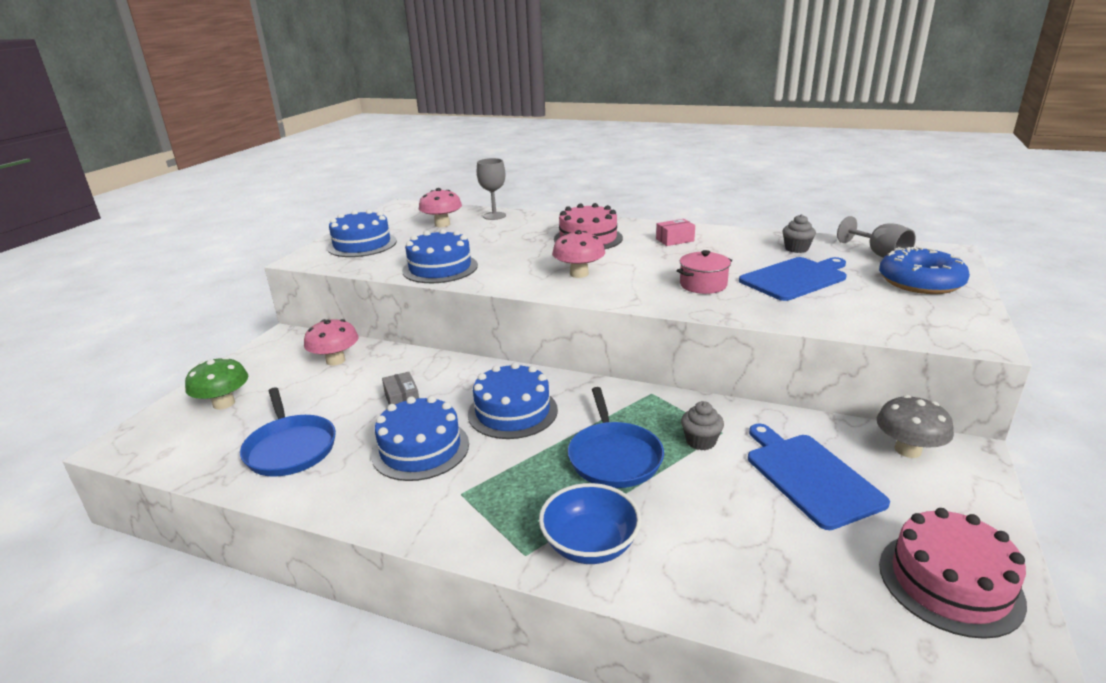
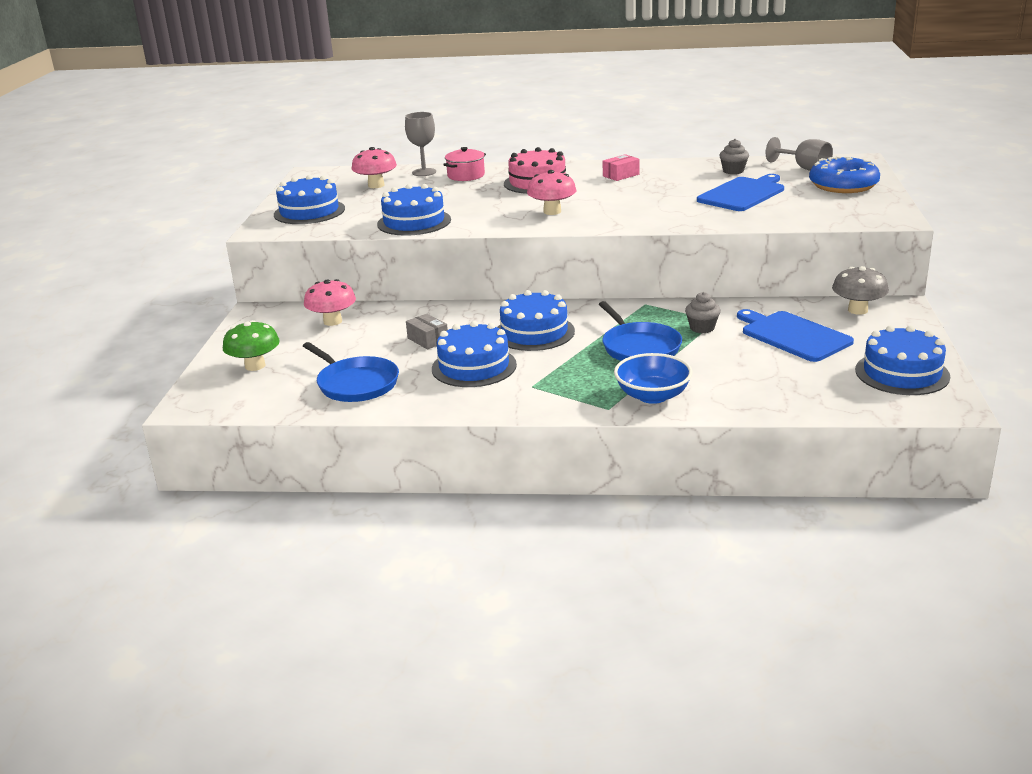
camera: 15 degrees left, 0 degrees up
pink pot [676,250,732,294] -> pink pot moved to [443,147,486,181]
pink cake [879,508,1027,639] -> blue cake [855,326,950,395]

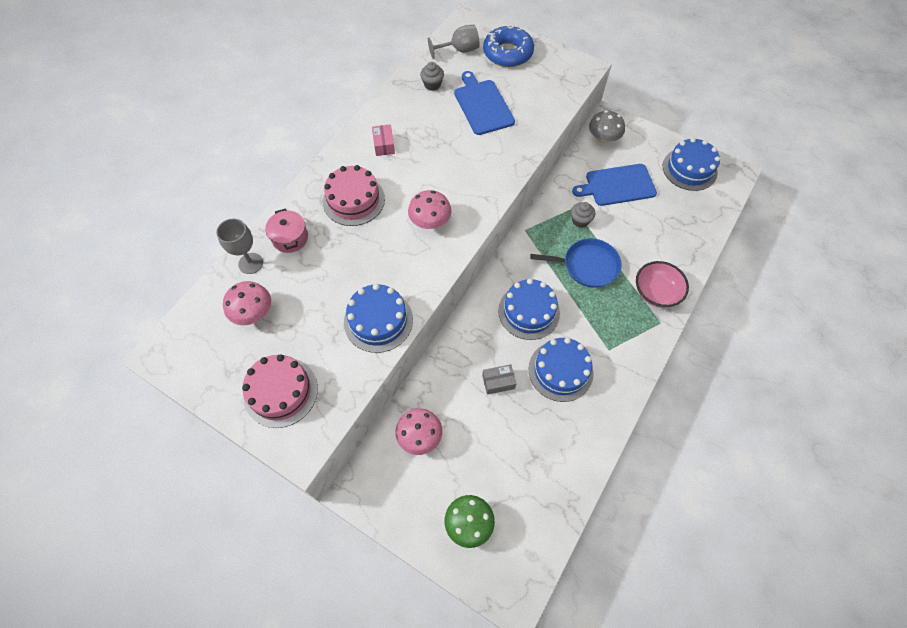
camera: 65 degrees left, 35 degrees up
blue cake [274,175,345,224] -> pink cake [242,354,318,428]
blue pan [303,342,399,402] -> none
blue bowl [614,353,692,404] -> pink bowl [636,261,689,308]

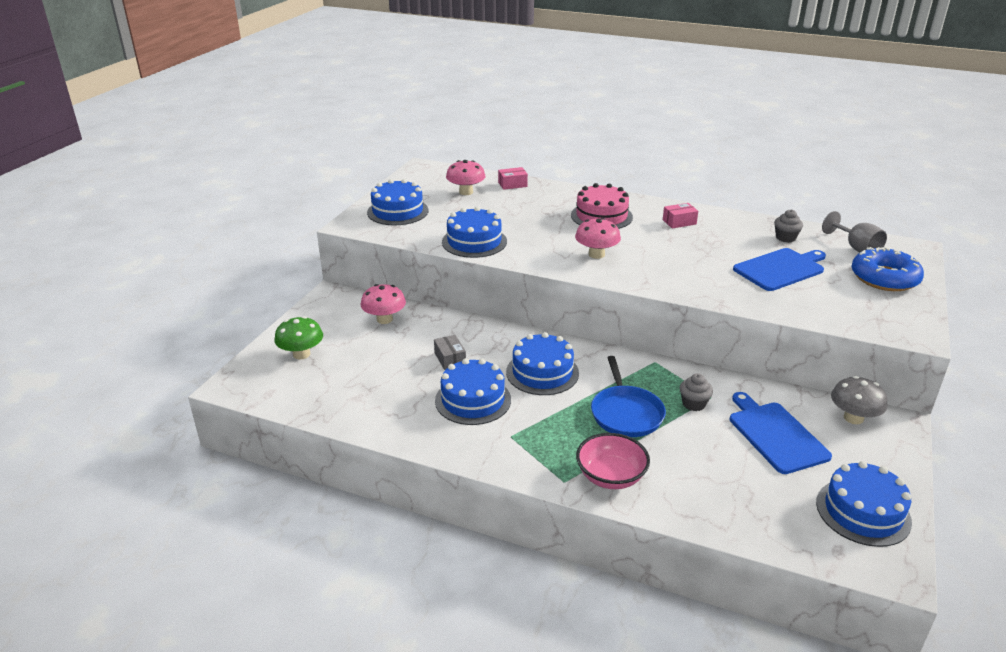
camera: 80 degrees right, 30 degrees down
grey goblet [216,218,263,274] -> pink box [498,167,528,190]
pink cake [242,354,318,428] -> blue cake [367,179,428,225]
pink pot [265,208,308,253] -> none

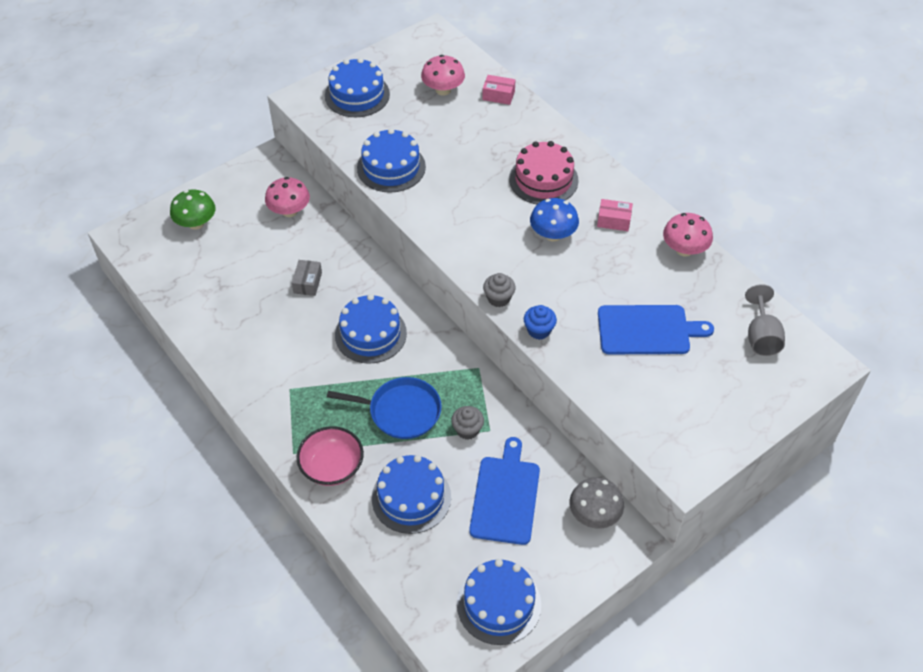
camera: 30 degrees right, 20 degrees up
blue cake [435,358,511,425] -> blue cake moved to [372,455,451,534]
pink mushroom [575,218,621,259] -> pink mushroom moved to [663,213,713,257]
blue pan [591,356,666,437] -> blue pan turned 105 degrees counterclockwise [327,377,442,439]
grey cupcake [774,209,803,242] -> grey cupcake moved to [483,273,516,307]
blue donut [851,246,924,291] -> none
none -> blue cupcake [524,305,557,340]
none -> blue mushroom [530,198,579,241]

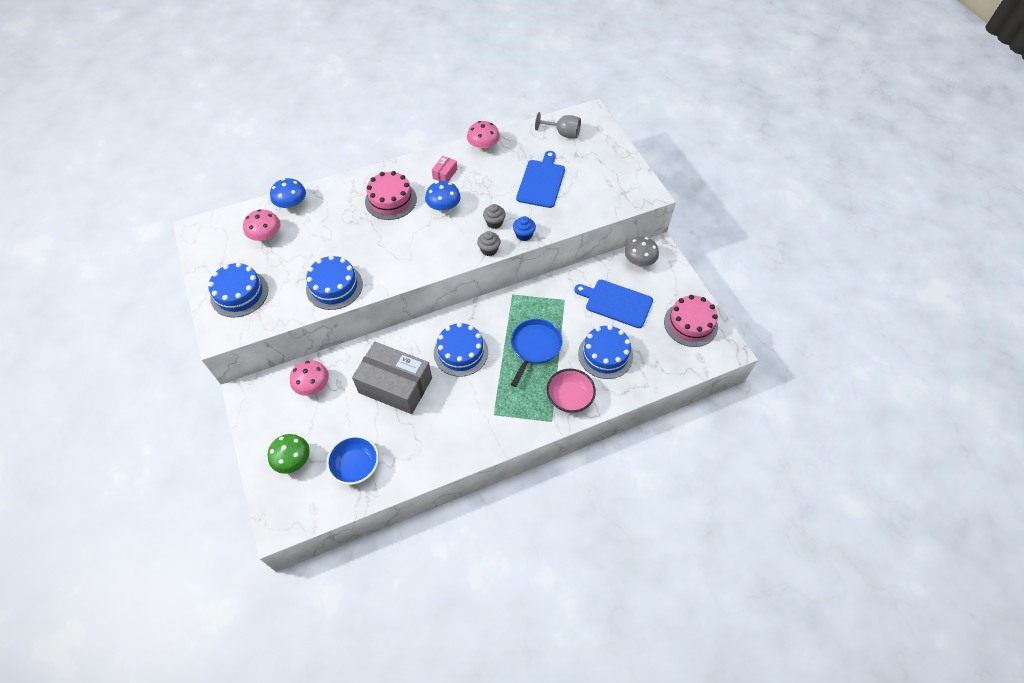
camera: 75 degrees left, 5 degrees up
grey box [292,260,322,296] -> grey box [352,342,432,414], size x2.44
grey cupcake [451,406,484,440] -> grey cupcake moved to [483,204,506,229]
blue cake [457,559,541,645] -> pink cake [664,295,718,347]
pink box [482,75,515,105] -> blue mushroom [270,178,306,210]
none -> blue bowl [326,435,379,485]

